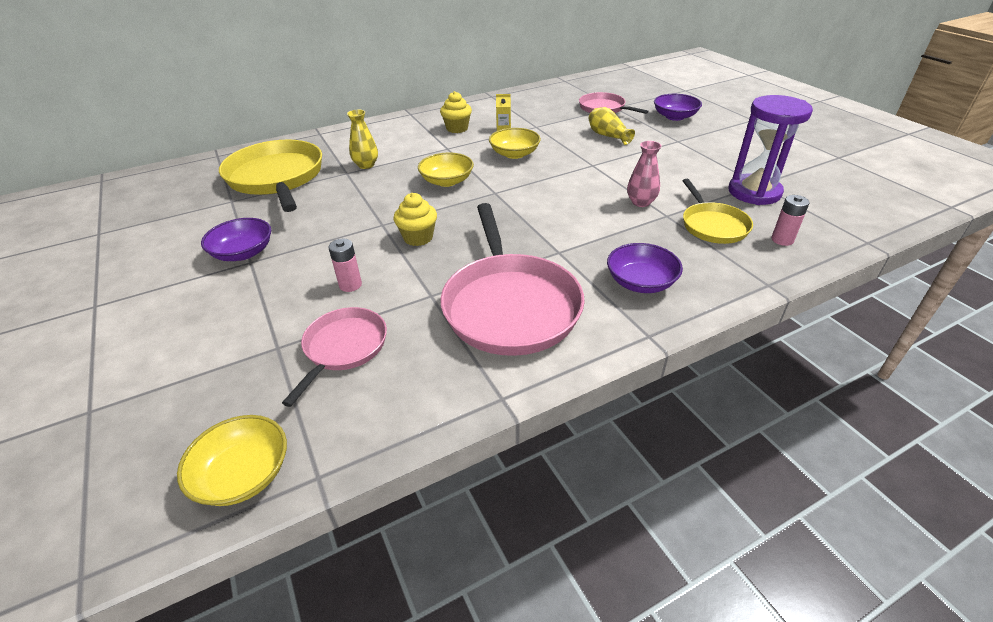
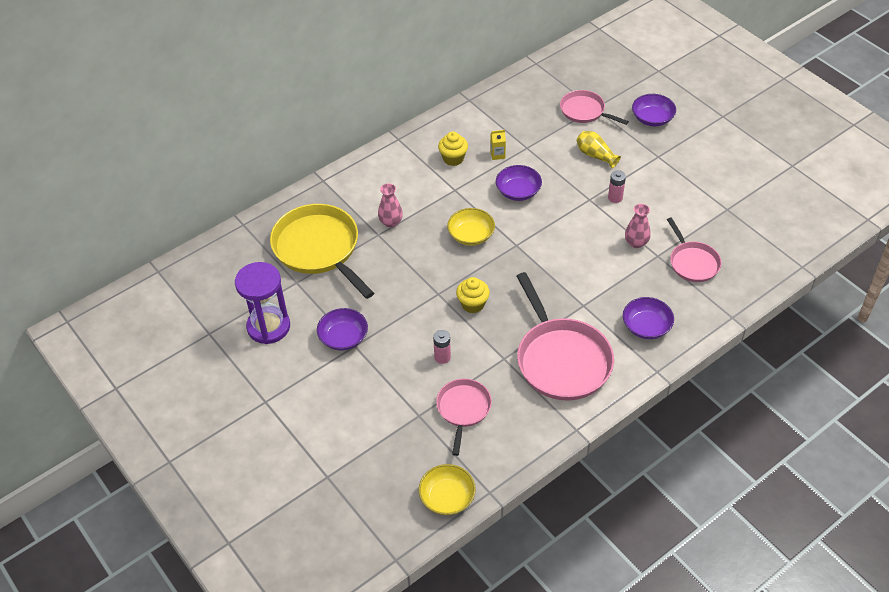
camera: 10 degrees left, 10 degrees up
yellow vase [347,110,378,169] -> pink vase [378,183,403,227]
yellow bowl [489,128,541,159] -> purple bowl [496,165,542,201]
yellow pan [682,179,753,244] -> pink pan [667,217,722,282]
purple hourglass [729,95,813,205] -> purple hourglass moved to [235,262,290,344]
pink battery [772,195,809,246] -> pink battery moved to [608,170,626,203]

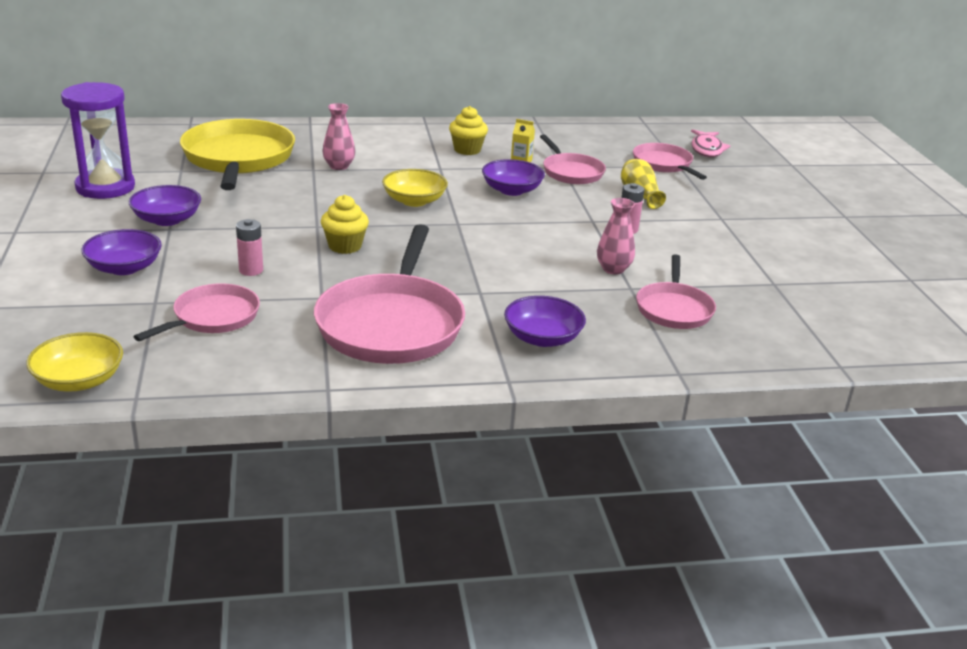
camera: 25 degrees right, 20 degrees down
purple bowl [632,94,676,126] -> purple bowl moved to [81,229,162,275]
none -> pink pan [540,135,606,184]
none -> pink fish [691,129,730,157]

